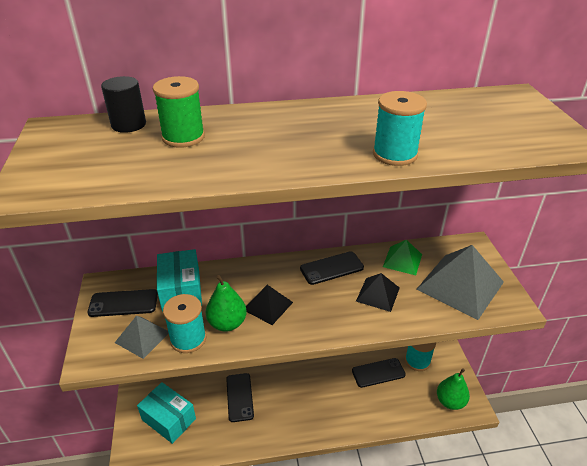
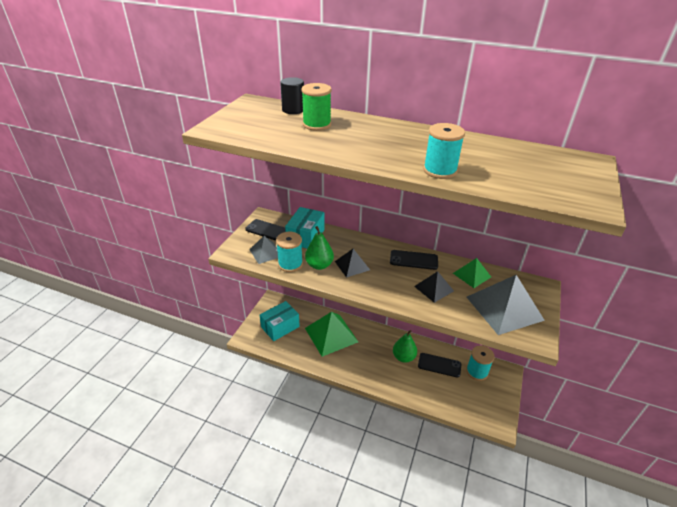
camera: 30 degrees right, 0 degrees up
turquoise box [137,382,196,444] -> turquoise box turned 75 degrees clockwise [260,301,300,341]
black phone [226,373,254,422] -> green pyramid [305,312,358,357]
green pear [437,368,470,410] -> green pear moved to [393,330,417,363]

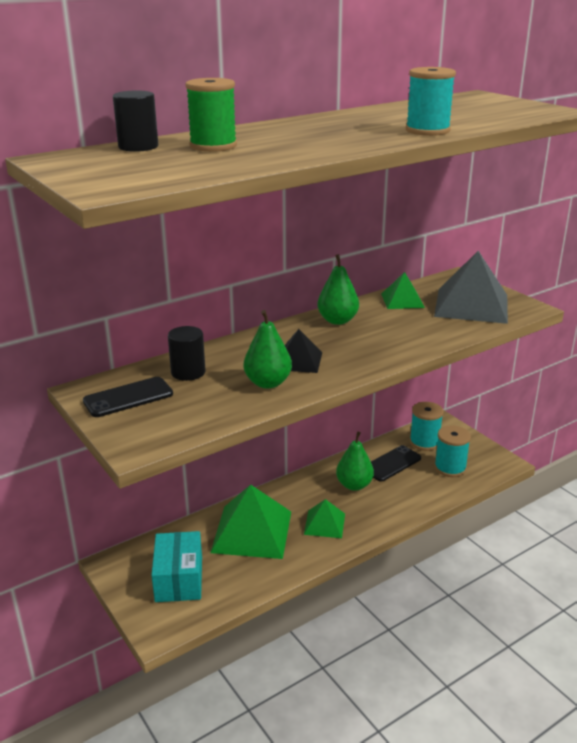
camera: 55 degrees left, 10 degrees down
grey pyramid [249,236,278,264] -> none
turquoise spool [276,232,303,272] -> turquoise spool moved to [434,425,471,477]
turquoise box [285,207,325,248] -> black cylinder [168,326,205,381]
black phone [390,250,438,270] -> green pear [317,254,359,325]
black pyramid [414,271,454,303] -> none
none -> green pyramid [304,499,345,538]

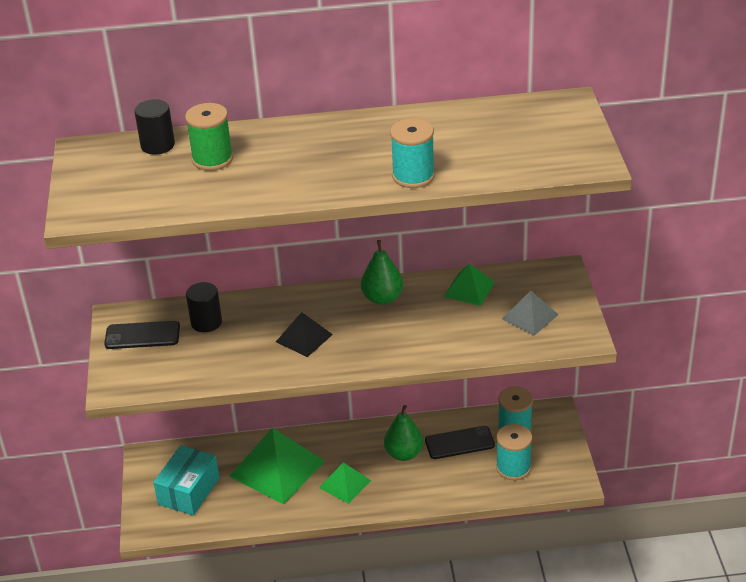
camera: 30 degrees right, 10 degrees up
green pear [244,310,292,389] -> none
grey pyramid [434,251,508,324] -> grey pyramid [502,291,559,336], size x0.54

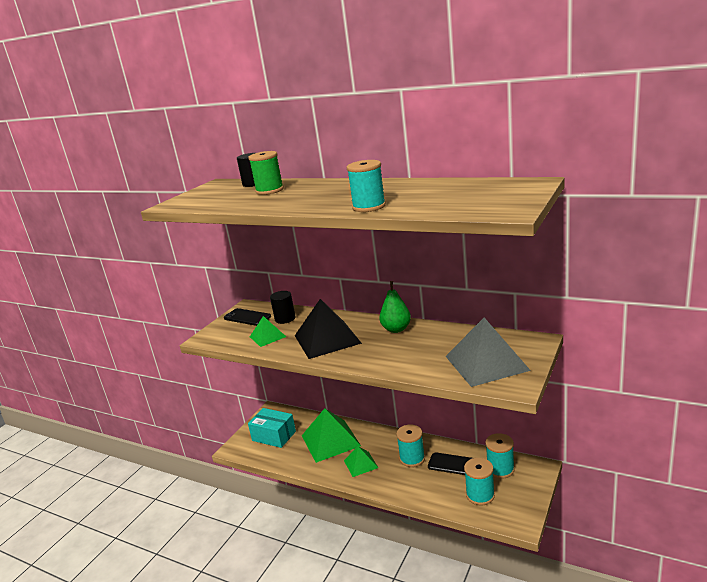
camera: 35 degrees right, 15 degrees down
turquoise box [153,445,220,515] -> turquoise box turned 60 degrees clockwise [248,408,296,448]
black pyramid [276,312,333,357] -> black pyramid [295,299,362,359], size x1.85
green pear [384,405,423,461] -> turquoise spool [396,425,425,467]
green pyramid [444,264,495,306] -> green pyramid moved to [250,316,286,347]
grey pyramid [502,291,559,336] -> grey pyramid [445,317,531,387], size x1.85

